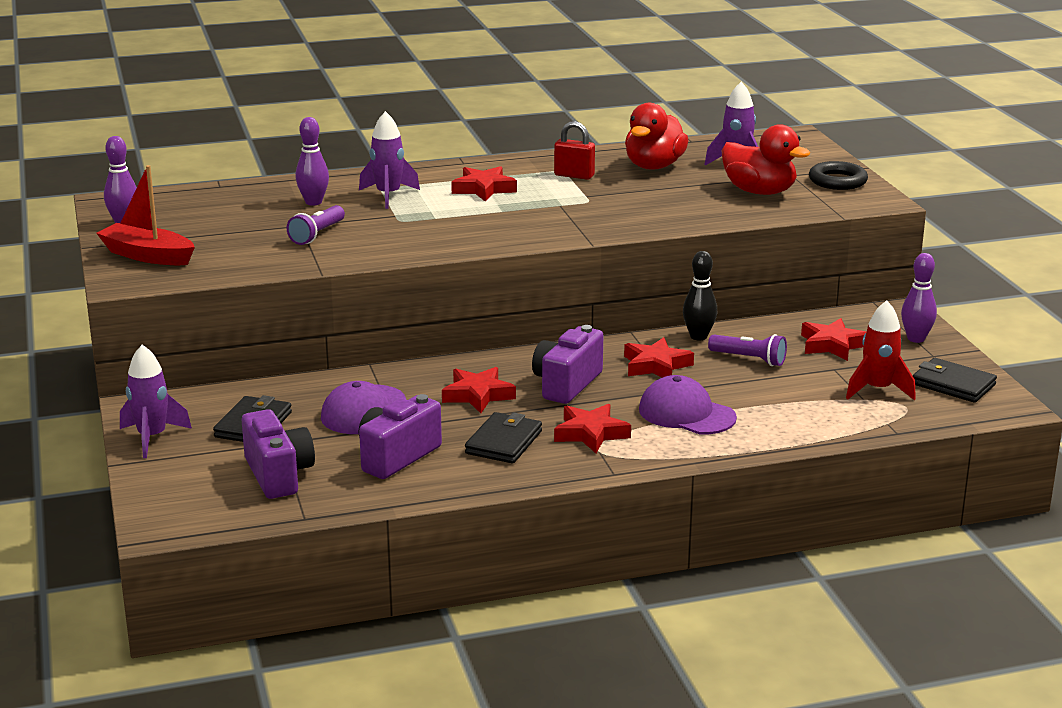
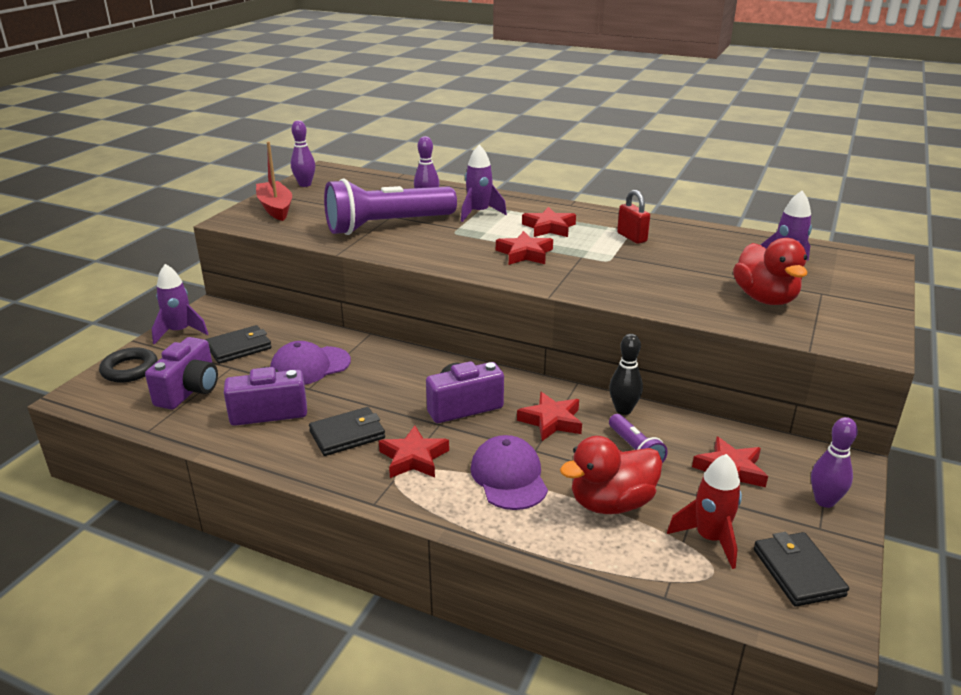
camera: 40 degrees right, 5 degrees up
purple flashlight [286,205,345,245] -> purple flashlight [324,179,457,235], size x2.20
red star [442,367,516,413] -> red star moved to [496,231,553,265]
red duck [625,103,689,170] -> red duck moved to [560,436,663,514]
black ring [809,161,868,190] -> black ring moved to [99,347,158,383]

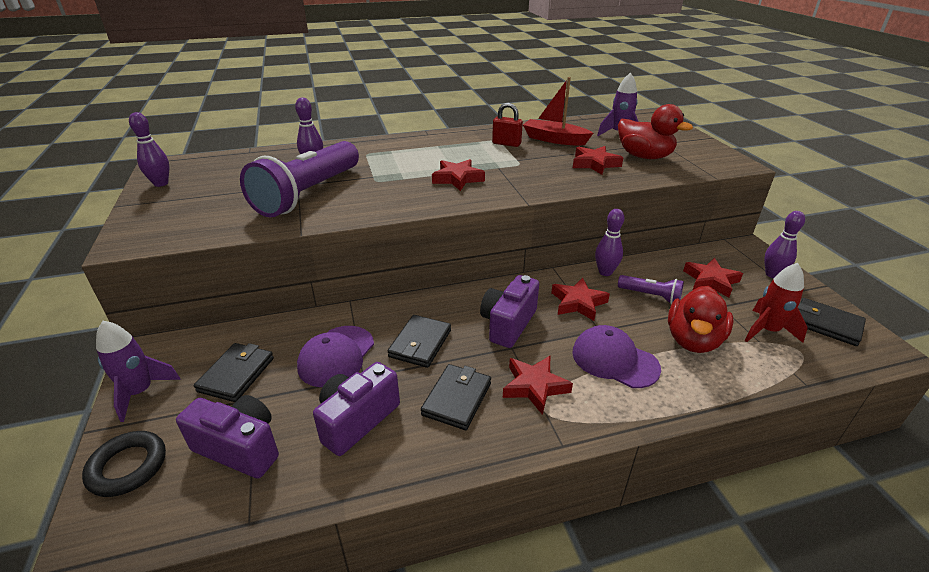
camera: 40 degrees left, 5 degrees up
purple camera [145,337,218,410] -> purple camera turned 45 degrees counterclockwise [176,395,279,478]
red boat [256,141,292,221] -> red boat moved to [523,77,593,146]
purple rocket [461,145,507,222] -> none
red star [522,207,576,237] -> red star moved to [573,146,623,175]
black bowling pin [609,334,643,415] -> purple bowling pin [595,209,625,276]
none -> black wallet [388,315,451,368]

